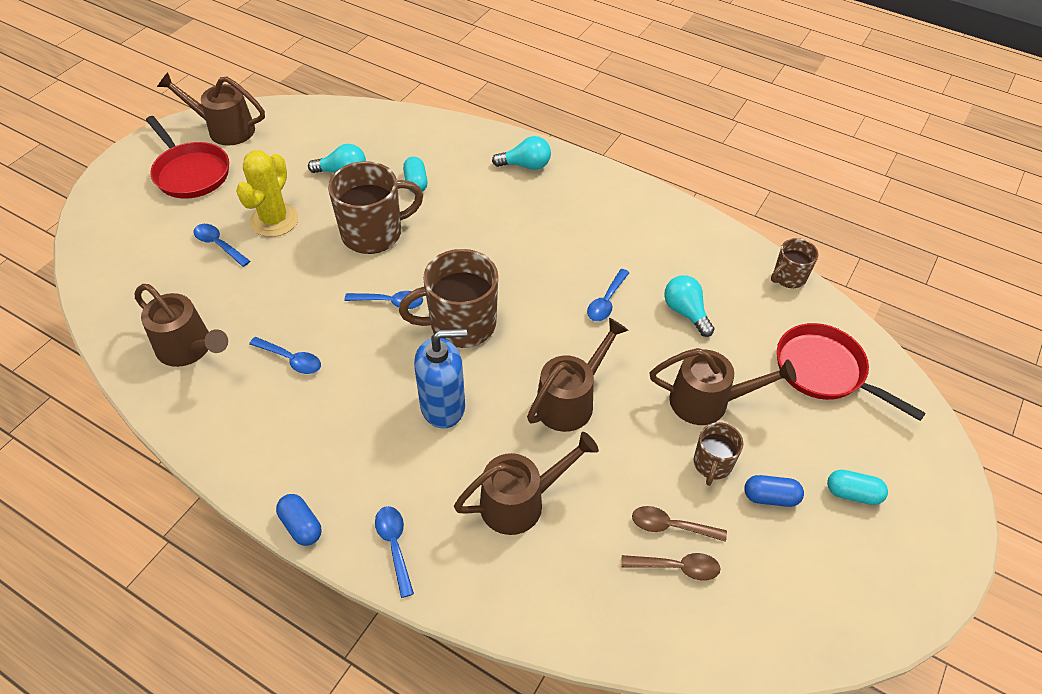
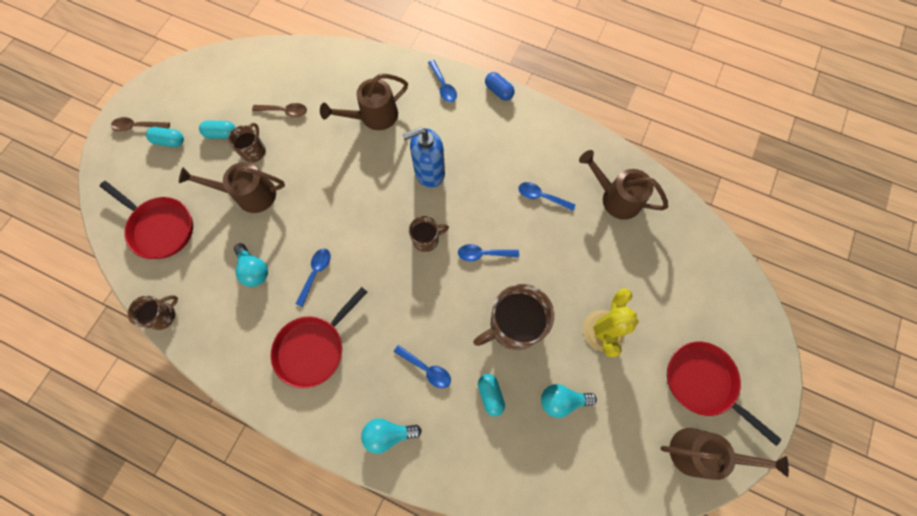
camera: 175 degrees right, 20 degrees up
blue spoon [194,224,250,267] -> blue spoon moved to [394,345,451,388]
brown mug [399,249,498,348] -> brown mug [409,216,449,252], size x0.54
brown watering can [527,318,629,432] -> none
brown spoon [621,553,721,581] -> brown spoon moved to [111,117,170,132]
blue capsule [744,475,804,507] -> turquoise capsule [199,121,236,139]
none -> red pan [271,287,367,389]

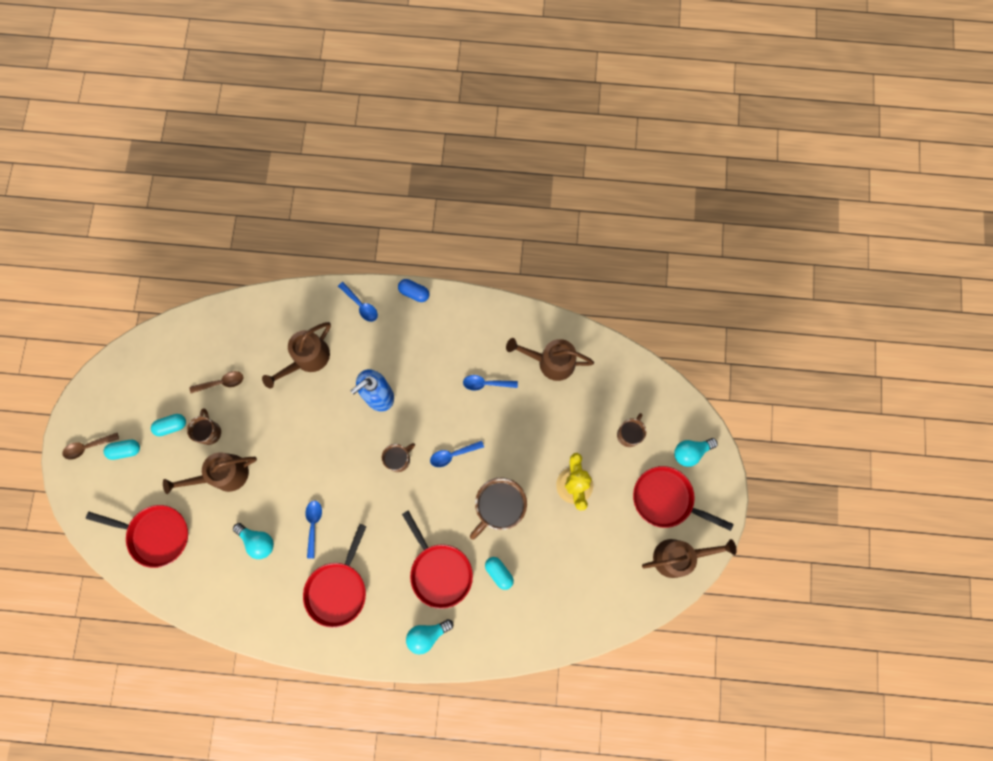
camera: 20 degrees left, 5 degrees up
brown mug [127,295,178,330] -> brown mug moved to [617,413,646,447]
blue spoon [394,345,451,388] -> red pan [402,510,473,609]
turquoise light bulb [541,384,597,418] -> turquoise light bulb moved to [674,438,718,467]

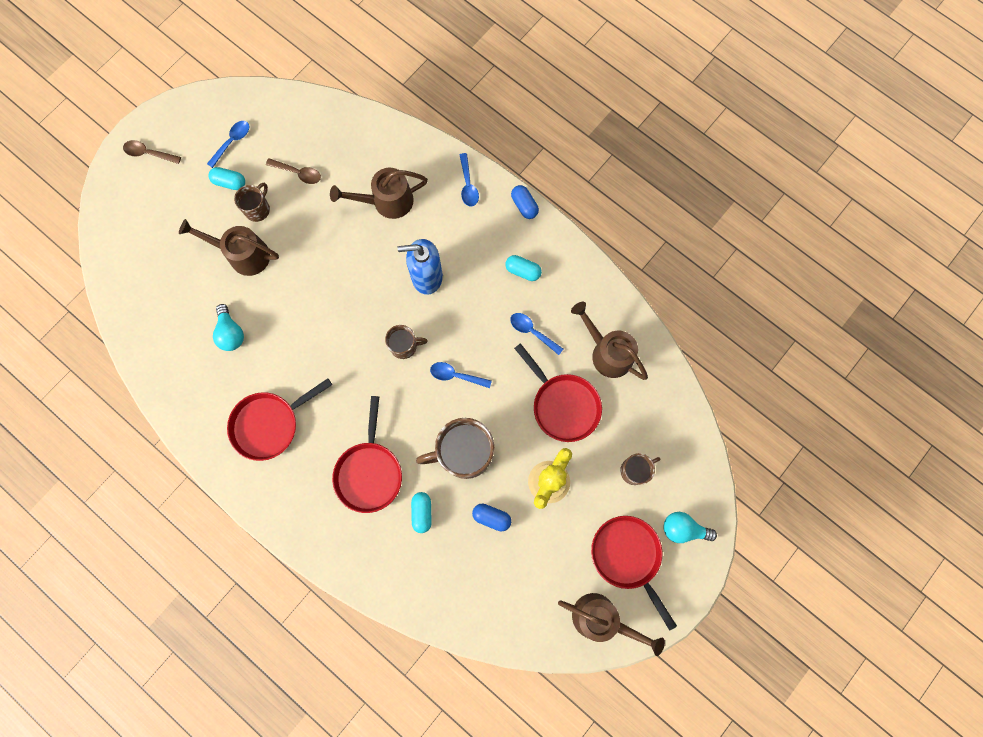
camera: 35 degrees right, 0 degrees up
red pan [86,505,188,568] -> red pan moved to [514,343,602,442]
turquoise capsule [104,440,140,460] -> turquoise capsule moved to [505,255,542,281]
blue spoon [305,501,322,559] -> blue spoon moved to [207,121,249,168]
turquoise light bulb [406,619,453,655] -> none
none -> blue capsule [472,504,511,531]

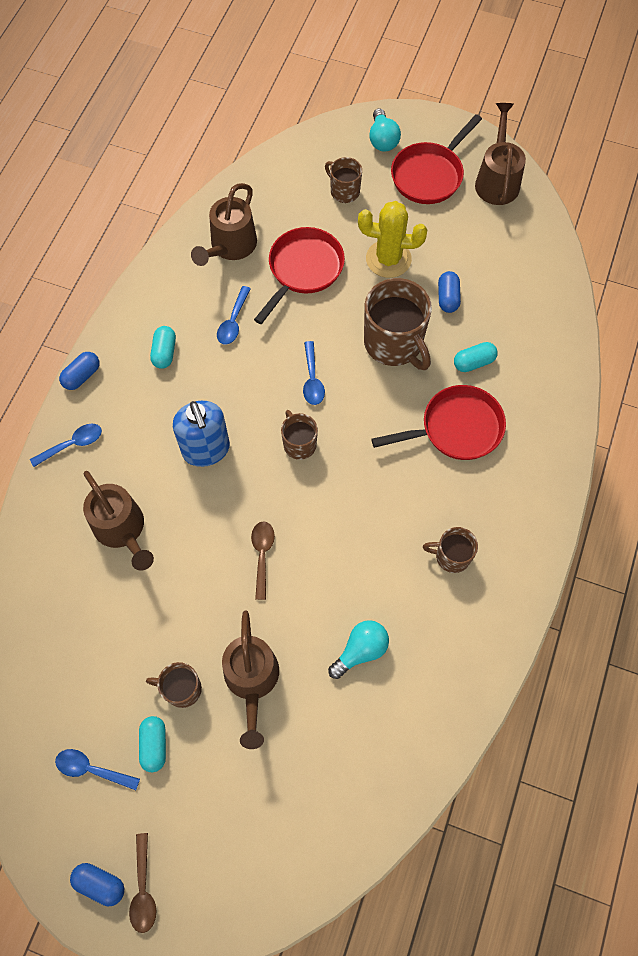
camera: 110 degrees left, 10 degrees down
red pan [227,379,332,461] -> brown mug [423,527,478,573]
brown spoon [266,158,321,184] -> brown spoon moved to [251,521,275,600]
none -> blue capsule [70,863,124,906]

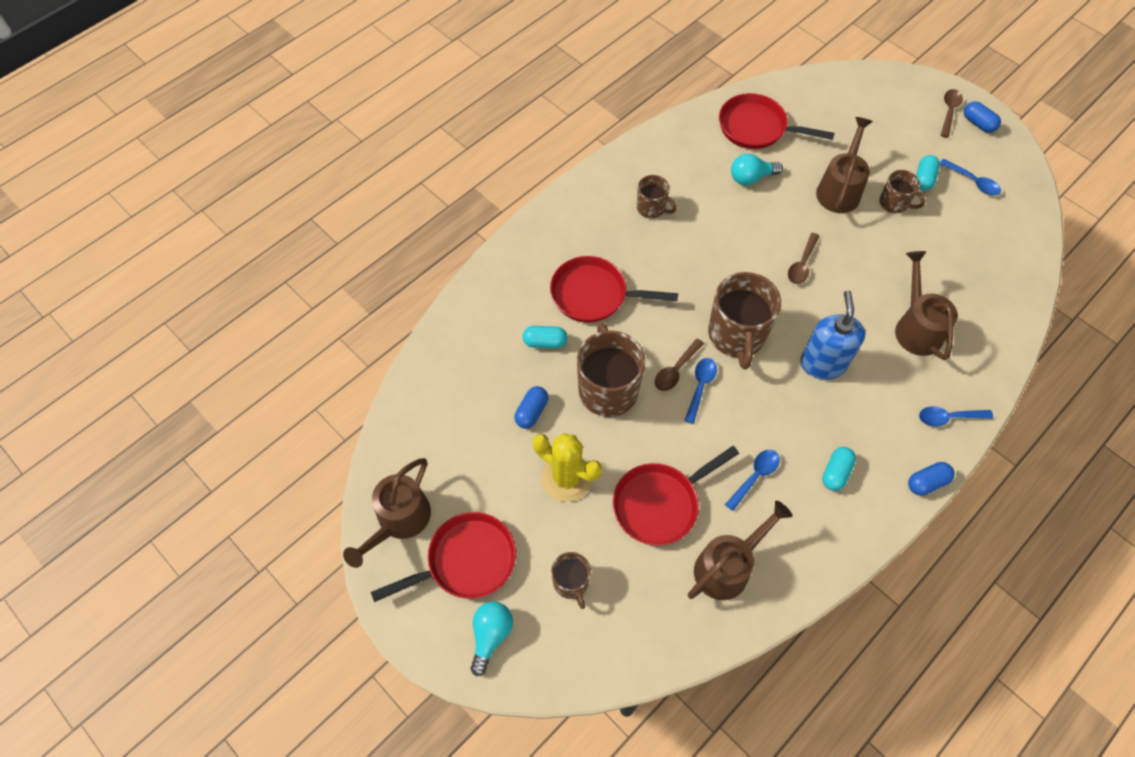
camera: 155 degrees left, 5 degrees down
brown mug [281,410,318,460] -> brown mug [708,272,781,369], size x1.86
none -> brown spoon [655,338,704,391]
none -> red pan [719,93,835,149]

